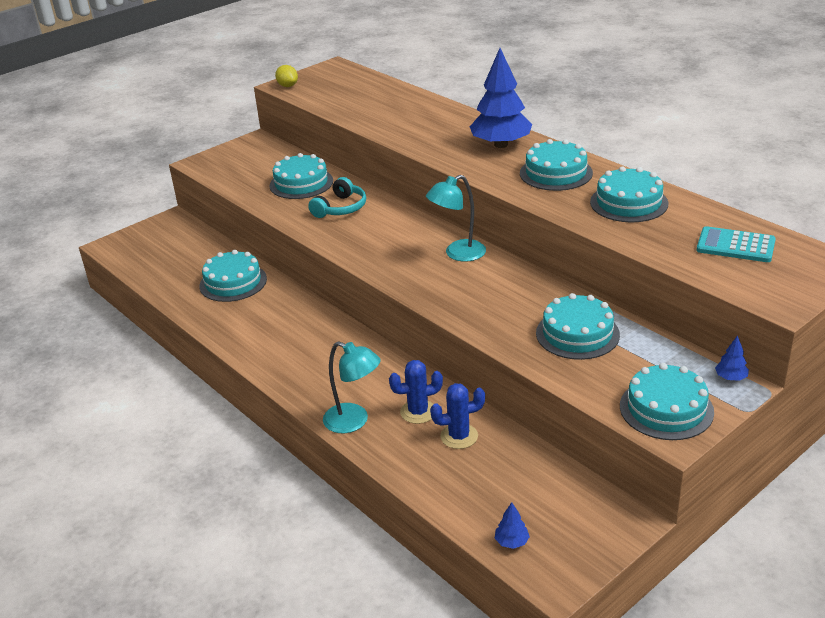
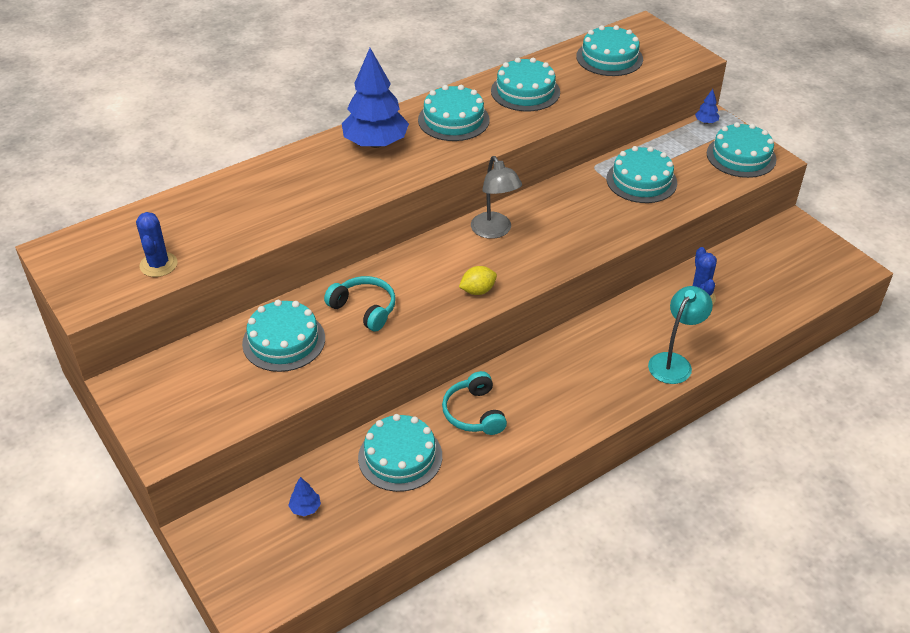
camera: 85 degrees left, 10 degrees up
yellow lemon [275,65,298,87] -> yellow lemon moved to [459,266,497,295]
blue cactus [389,360,443,424] -> blue cactus moved to [136,212,178,277]
turquoise lamp [426,175,486,262] -> grey lamp [471,156,522,239]
blue tree [495,502,530,549] -> blue tree moved to [288,477,321,516]
turquoise calculator [696,226,776,262] -> turquoise cake [576,25,643,76]
none -> turquoise headphones [442,371,507,435]

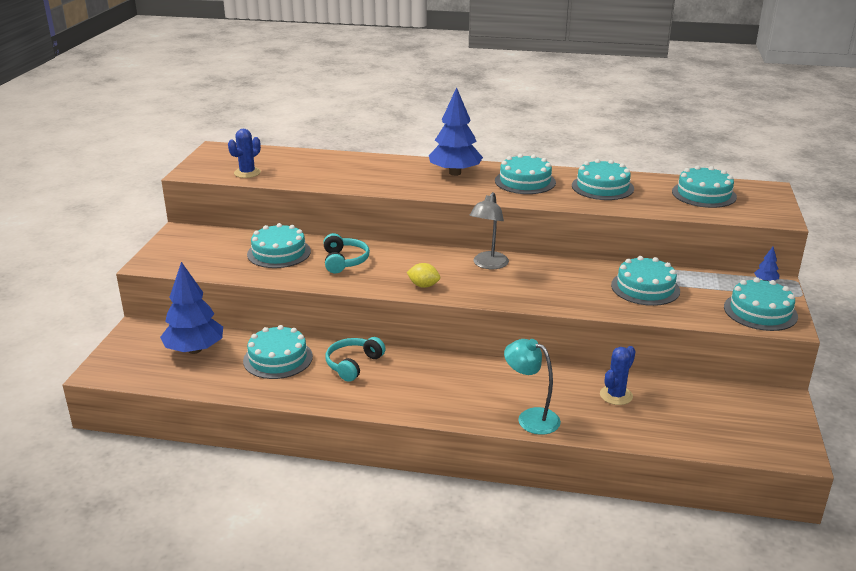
camera: 45 degrees right, 15 degrees down
blue tree [288,477,321,516] -> blue tree [160,262,223,354], size x2.49
turquoise lamp [648,286,713,384] -> turquoise lamp turned 135 degrees counterclockwise [504,339,561,435]

